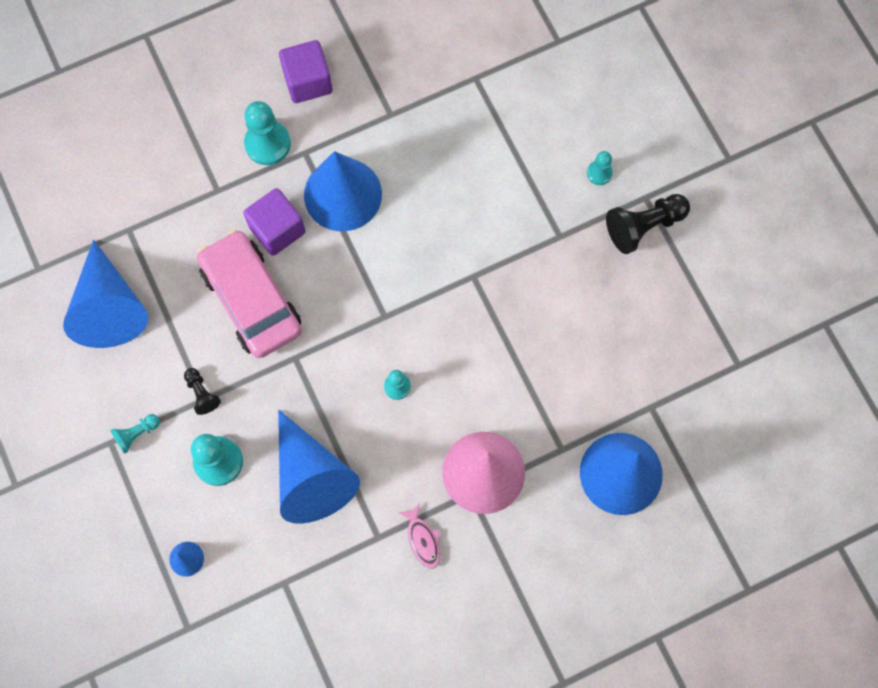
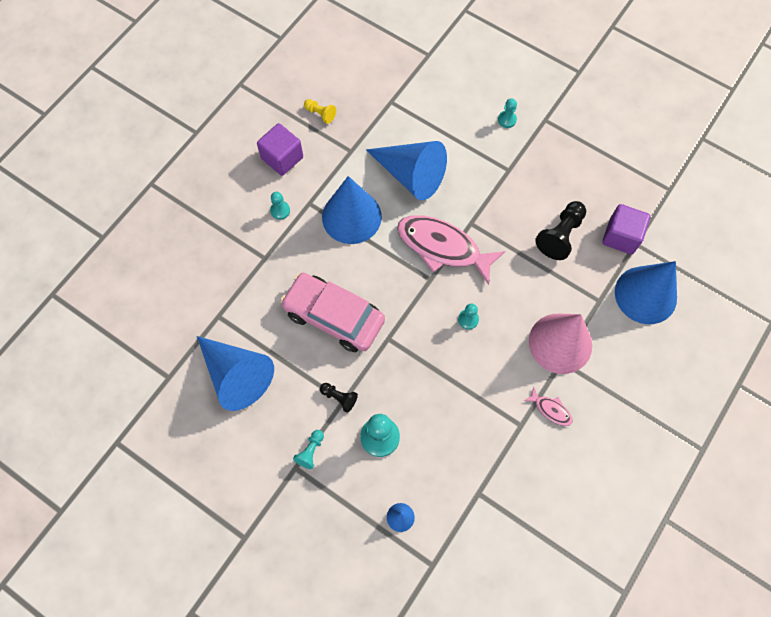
camera: 30 degrees left, 5 degrees down
purple cube [243,188,306,256] -> purple cube moved to [602,204,651,254]
turquoise pawn [244,101,291,165] -> turquoise pawn [270,192,290,220], size x0.55
blue cone [278,410,360,524] -> blue cone moved to [366,141,447,200]
black pawn [606,194,690,254] -> black pawn moved to [535,201,586,260]
none -> yellow pawn [304,99,336,124]
none -> pink fish [397,215,505,285]

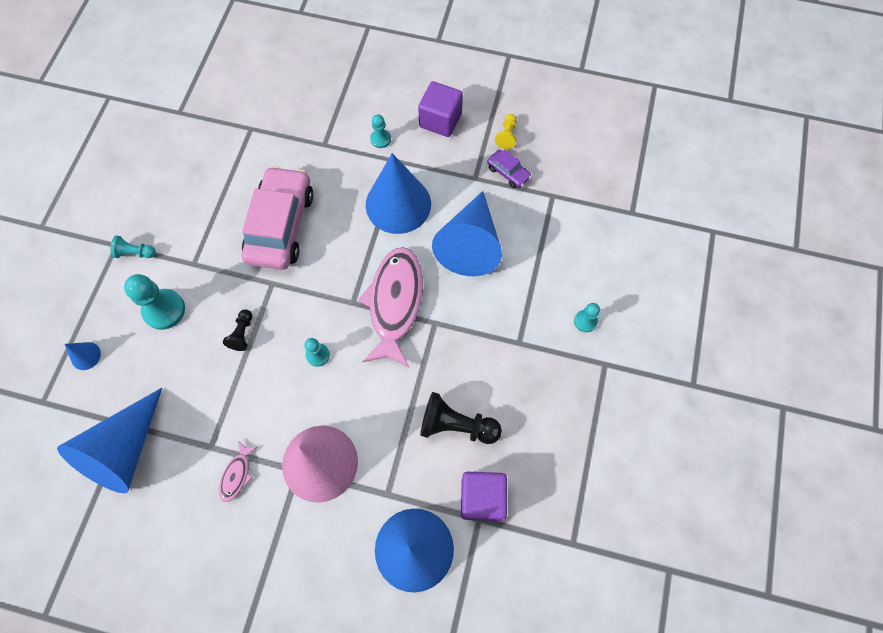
camera: 70 degrees right, 0 degrees up
blue cone [197,336,274,411] -> blue cone moved to [57,388,162,493]
black pawn [320,383,358,413] -> black pawn moved to [223,309,252,351]
none -> purple car [487,150,531,188]

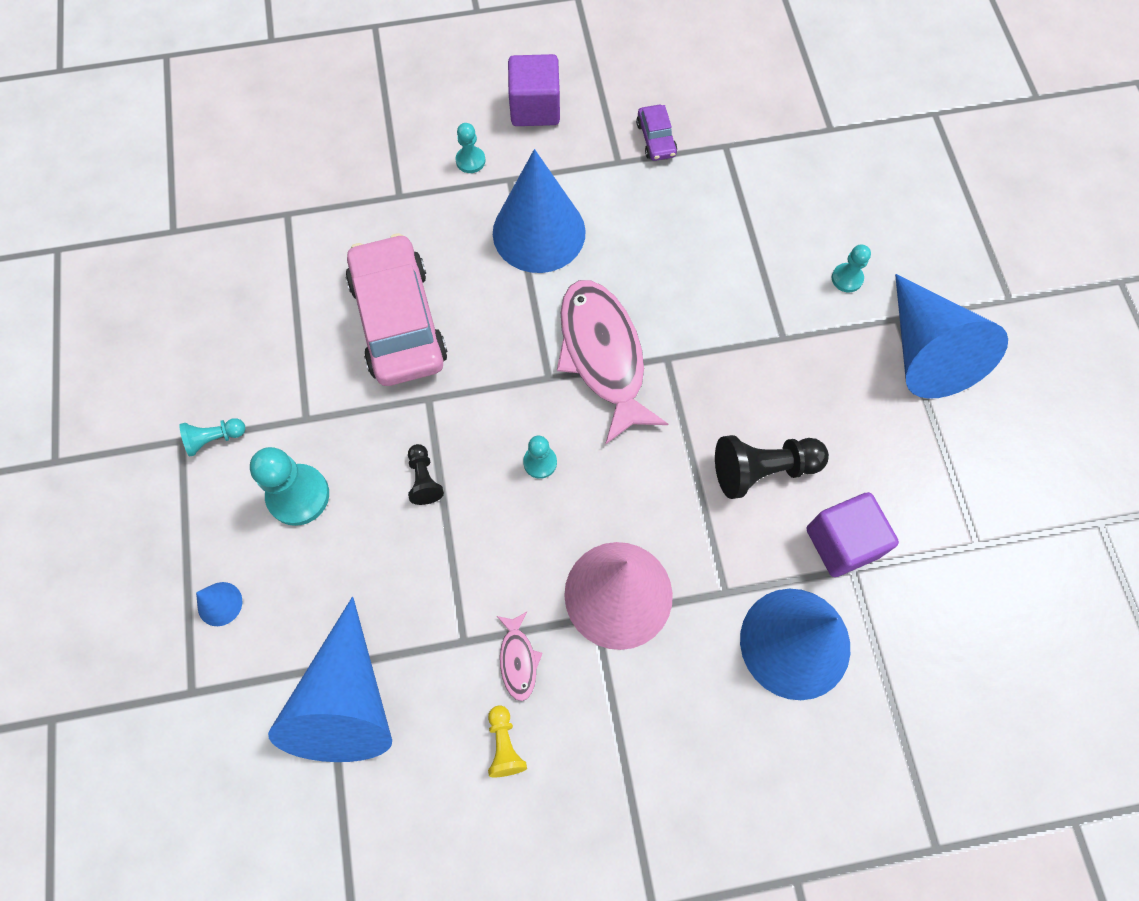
camera: 25 degrees left, 0 degrees up
blue cone [432,191,502,276] -> blue cone moved to [895,274,1008,399]
purple car [487,150,531,188] -> purple car turned 60 degrees clockwise [636,105,677,161]
yellow pawn [495,114,517,149] -> yellow pawn moved to [488,705,527,777]

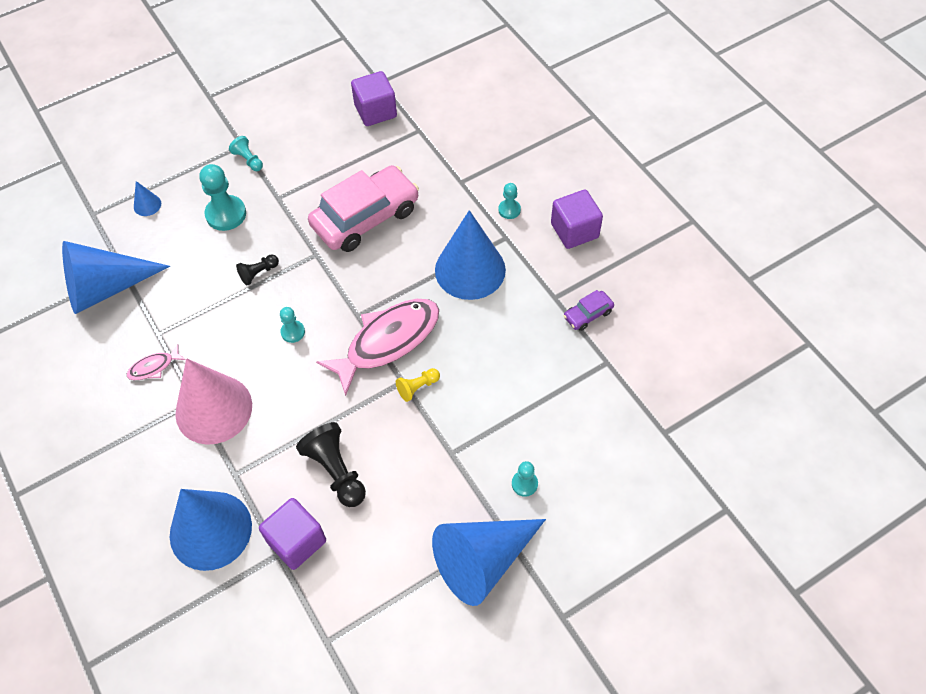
camera: 70 degrees right, 10 degrees down
yellow pawn [488,705,527,777] -> yellow pawn moved to [396,368,440,402]
none -> purple cube [351,71,397,126]

